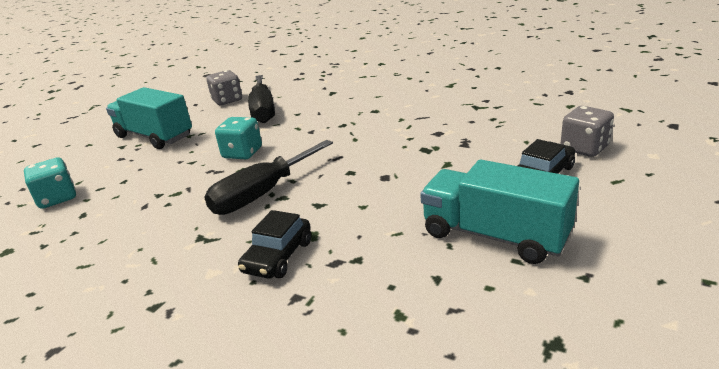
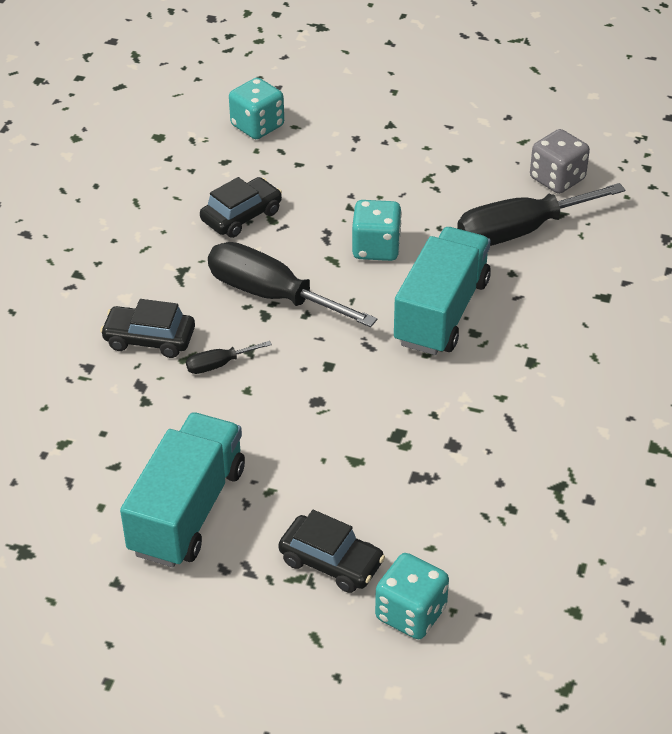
camera: 75 degrees right, 15 degrees up
turquoise truck [106,87,192,149] -> turquoise truck moved to [394,227,491,355]
grey dice [560,106,614,157] -> turquoise dice [375,553,449,639]
none -> black screwdriver [186,341,272,374]
none -> black car [200,177,282,238]

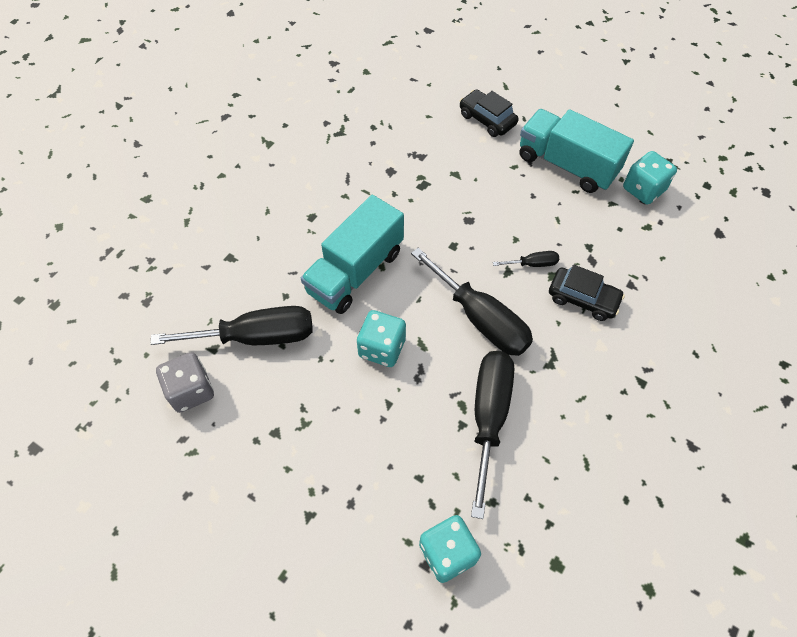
camera: 165 degrees left, 15 degrees up
turquoise truck [120,412,245,567] -> turquoise truck turned 90 degrees clockwise [519,109,634,193]
black car [200,177,282,238] -> black screwdriver [471,351,514,519]
turquoise dice [375,553,449,639] -> turquoise dice moved to [623,151,677,205]

